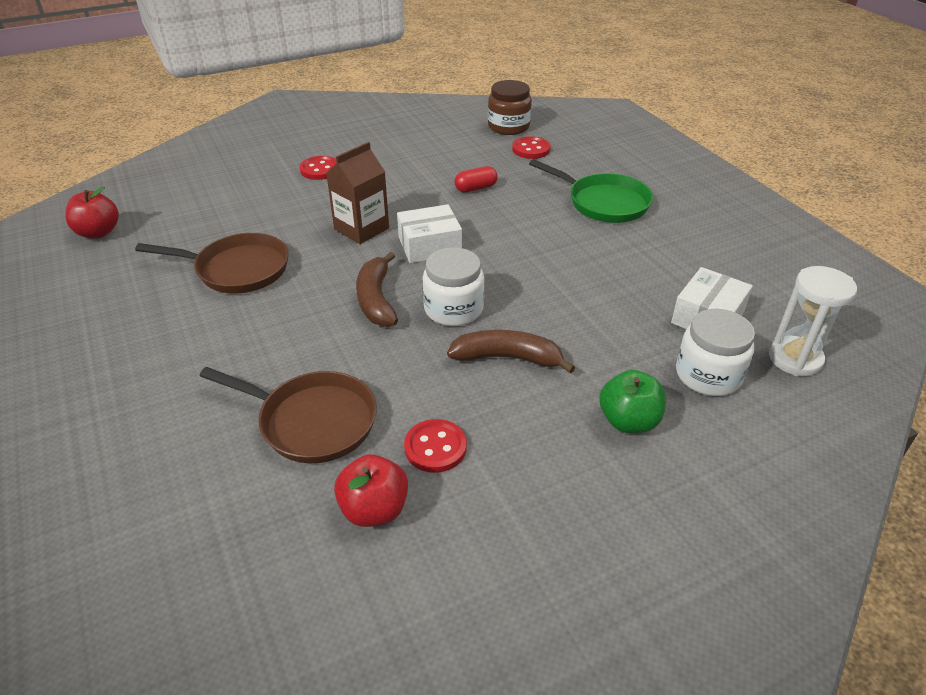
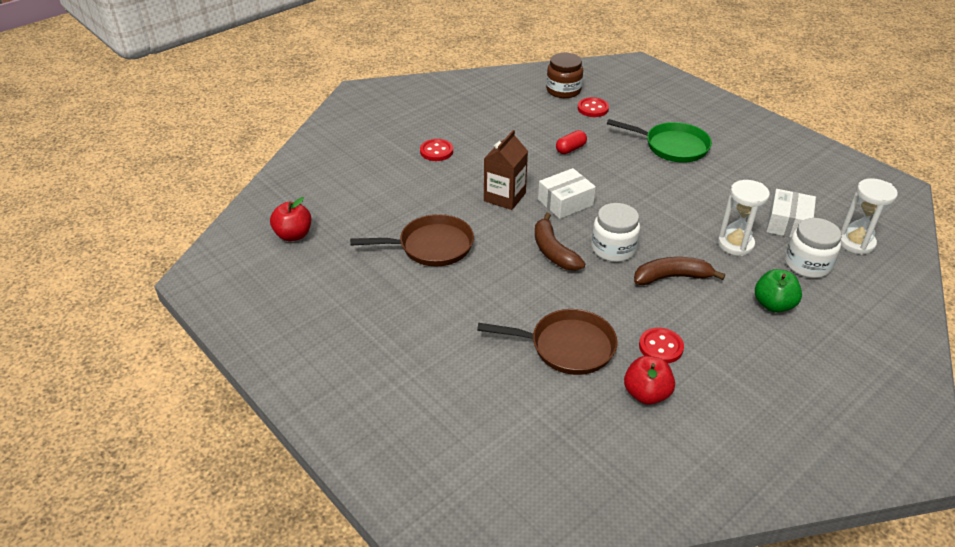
camera: 15 degrees left, 0 degrees up
none -> white hourglass [718,180,770,256]

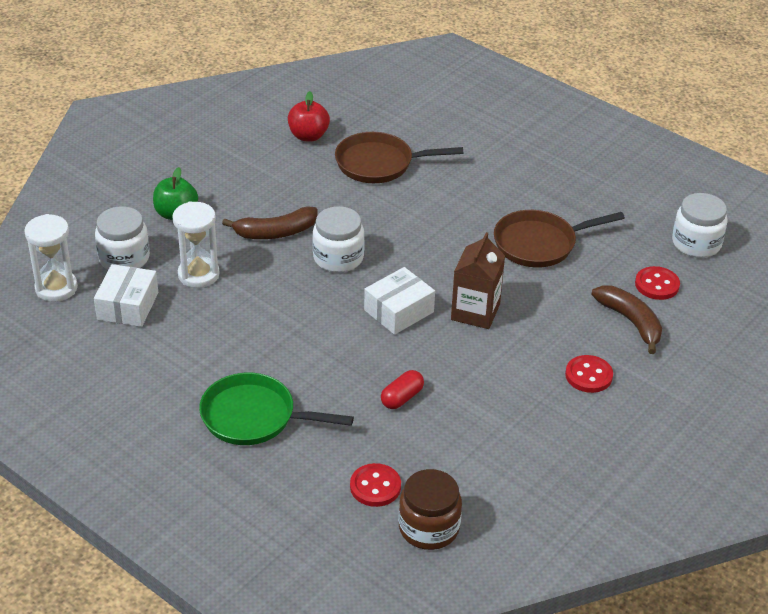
camera: 170 degrees right, 0 degrees up
red apple [270,197,311,241] -> white jar [672,193,728,258]
brown banana [535,213,585,271] -> brown banana moved to [591,286,662,354]
red button [639,328,684,363] -> red button moved to [635,266,680,300]

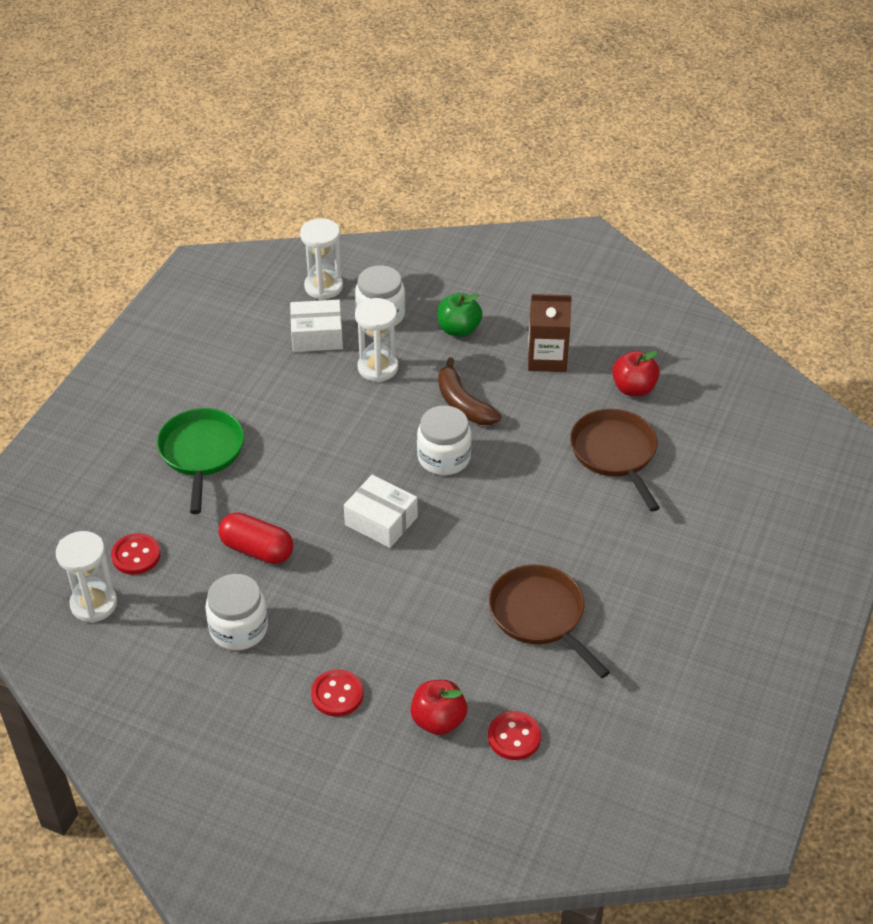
camera: 75 degrees right, 5 degrees up
red capsule [381,370,424,409] -> red capsule [218,512,293,564], size x1.51
brown jar [399,469,462,550] -> white hourglass [56,531,117,623]
brown carton [451,232,505,329] -> brown carton moved to [528,294,572,372]
brown banana [591,286,662,354] -> red apple [411,680,467,735]
white jar [672,193,728,258] -> white jar moved to [205,574,268,650]

